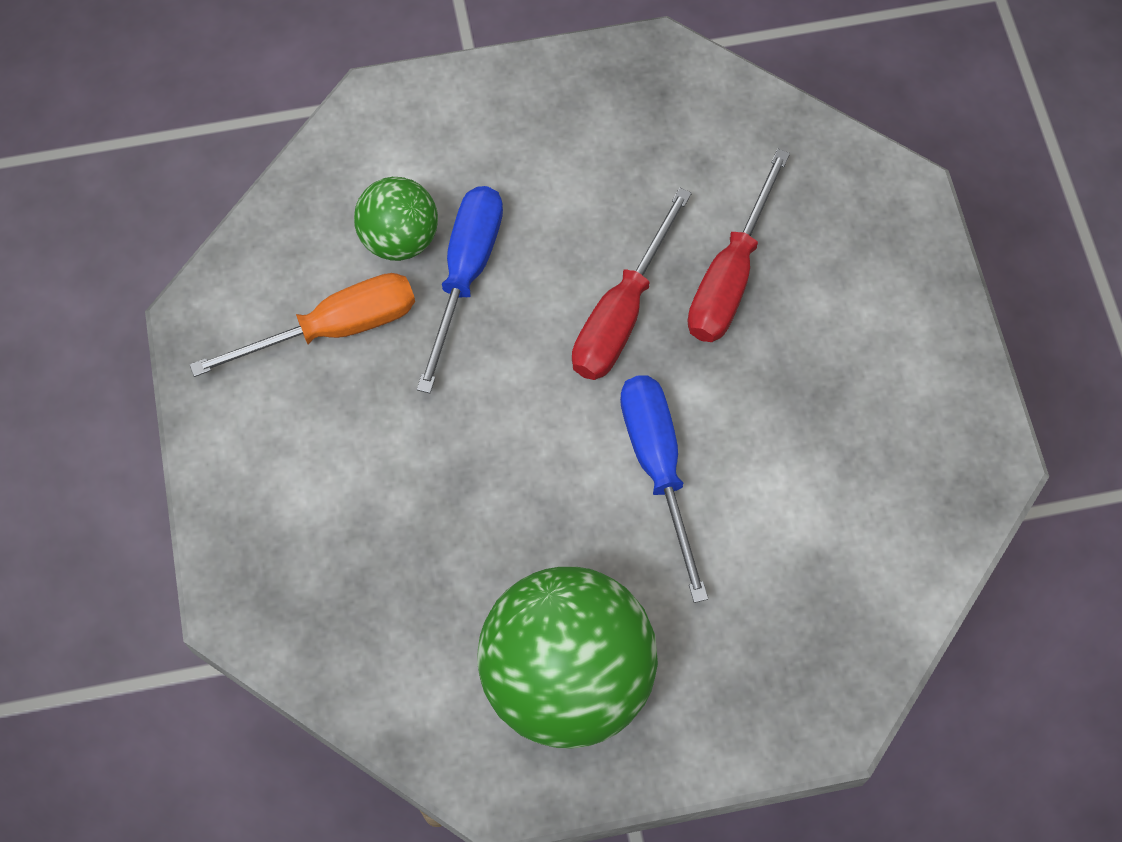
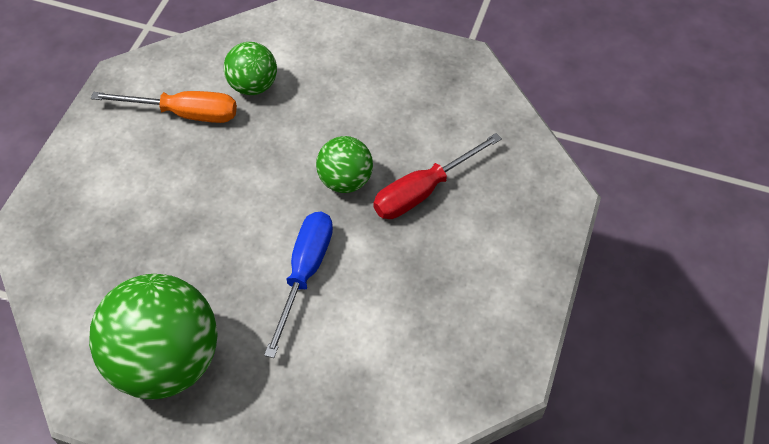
camera: 30 degrees right, 10 degrees down
blue screwdriver [417,186,503,393] -> none
red screwdriver [572,188,692,380] -> green ball [316,136,373,193]

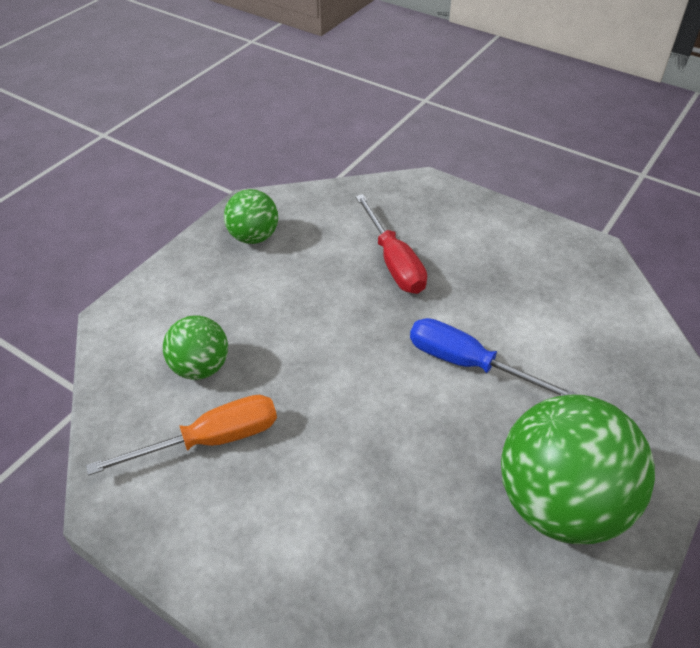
camera: 75 degrees left, 10 degrees down
orange screwdriver [91,91,237,123] -> orange screwdriver turned 45 degrees clockwise [86,395,277,475]
green ball [316,136,373,193] -> green ball moved to [224,189,278,244]

